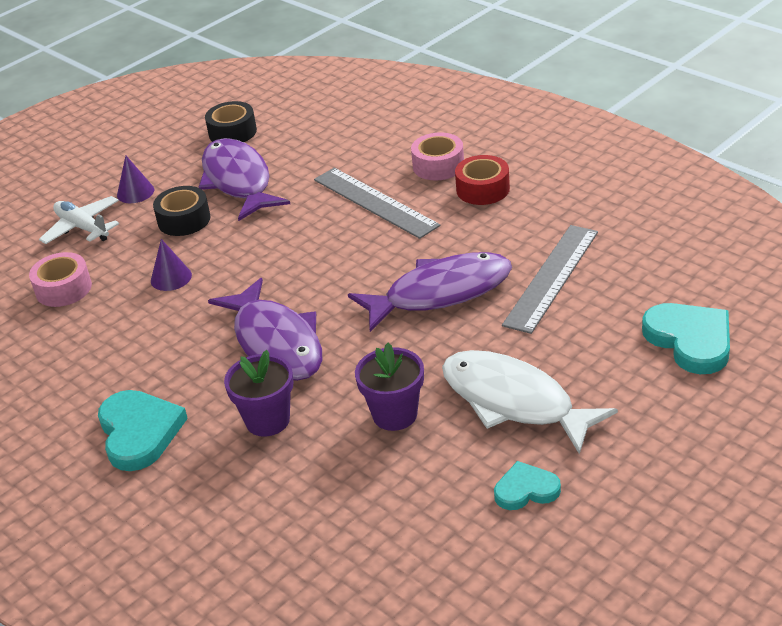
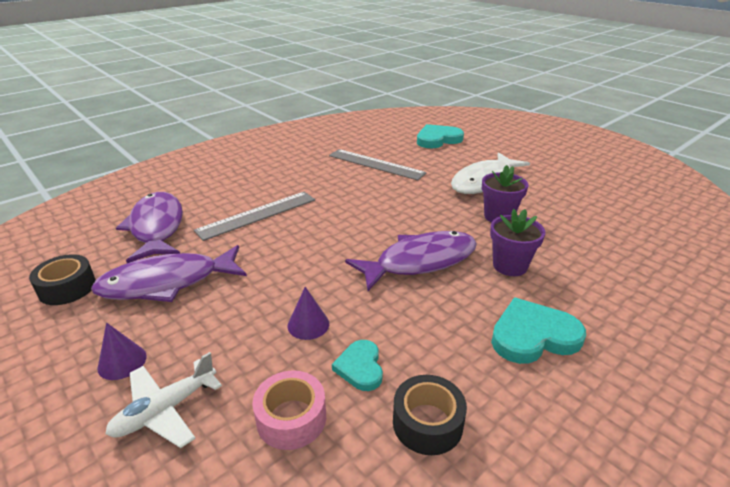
camera: 90 degrees left, 5 degrees down
black tape [153,186,211,236] -> black tape moved to [393,375,467,455]
purple fish [348,252,512,332] -> purple fish moved to [116,192,183,263]
pink tape [411,132,464,181] -> none
red tape [455,155,510,205] -> none
turquoise heart [494,461,561,510] -> turquoise heart moved to [332,340,383,391]

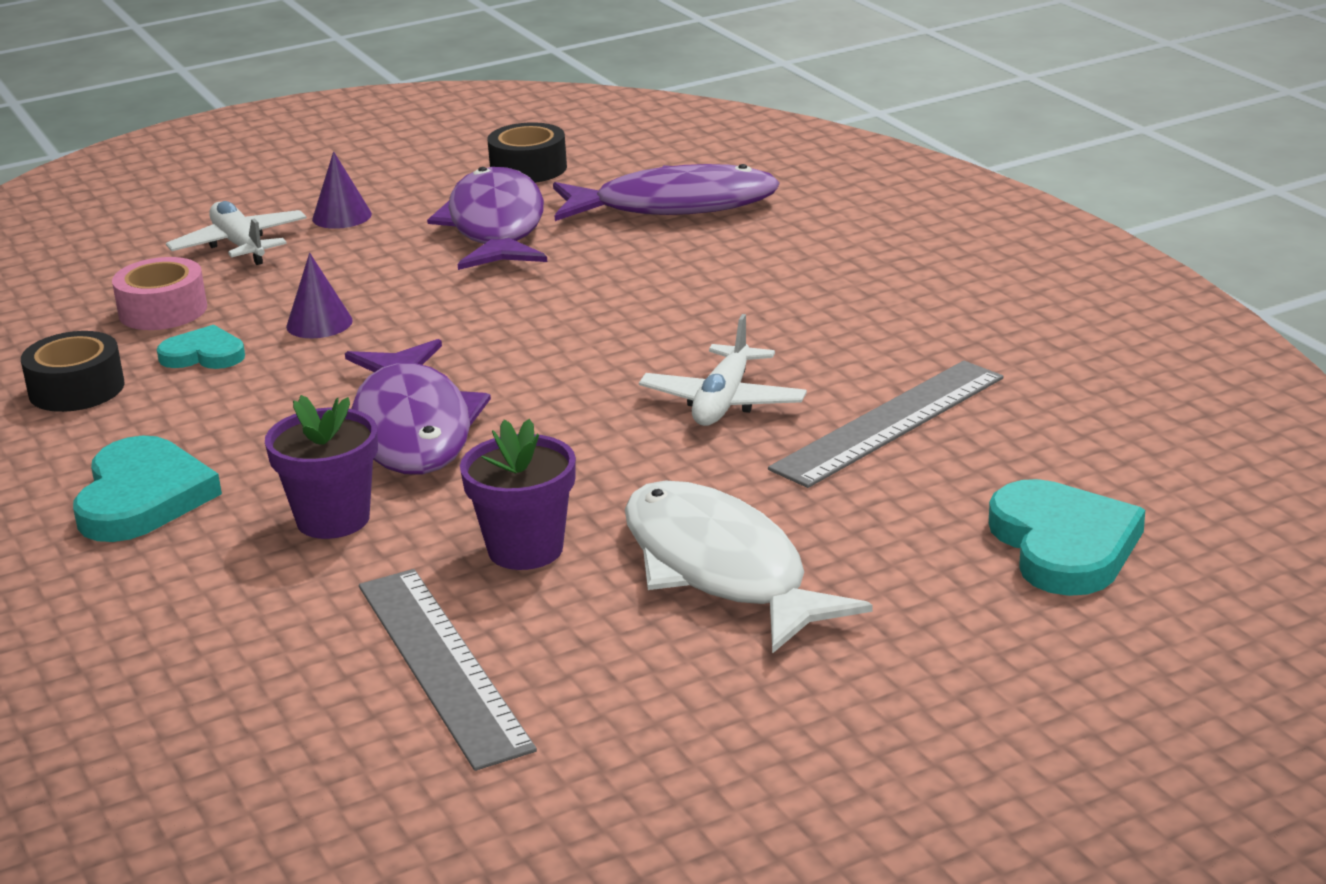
camera: 105 degrees right, 5 degrees down
grey ruler [194,192,315,241] -> grey ruler moved to [359,569,537,771]
none -> white plane [639,314,807,426]

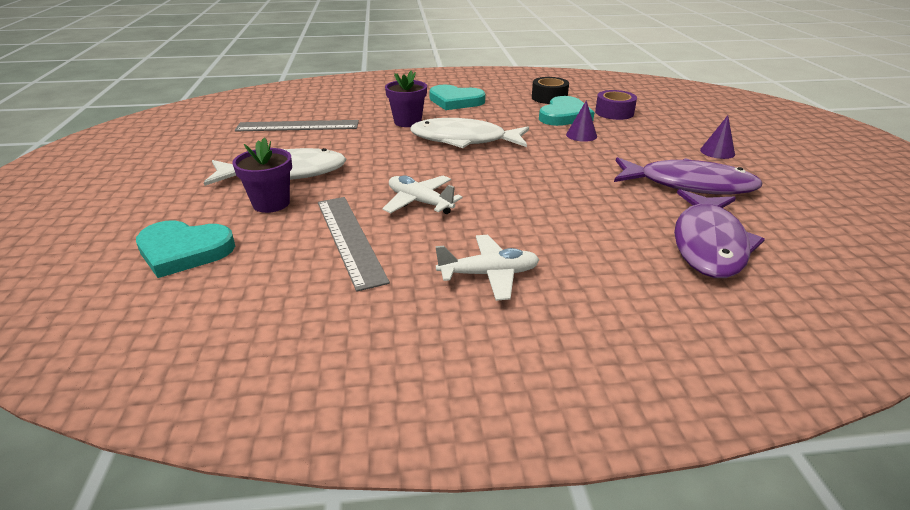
camera: 110 degrees right, 5 degrees up
pink tape [112,257,207,330] -> purple tape [595,90,637,120]
turquoise heart [157,325,245,369] -> turquoise heart [539,96,594,126], size x1.68
white plane [166,201,307,265] -> white plane moved to [435,235,540,301]
purple fish [345,339,491,474] -> white fish [410,118,529,148]
purple flower pot [460,419,576,570] -> purple flower pot moved to [232,137,292,213]
black tape [487,122,567,183] -> none

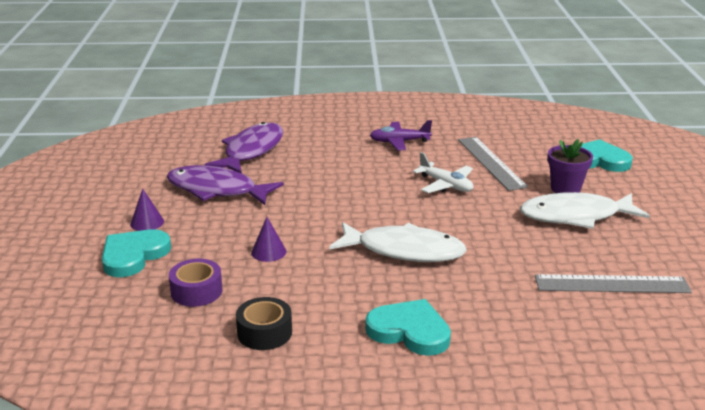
camera: 175 degrees left, 5 degrees down
purple flower pot [385,70,427,127] -> none
white plane [435,235,540,301] -> purple plane [370,120,432,150]
turquoise heart [539,96,594,126] -> turquoise heart moved to [102,229,171,277]

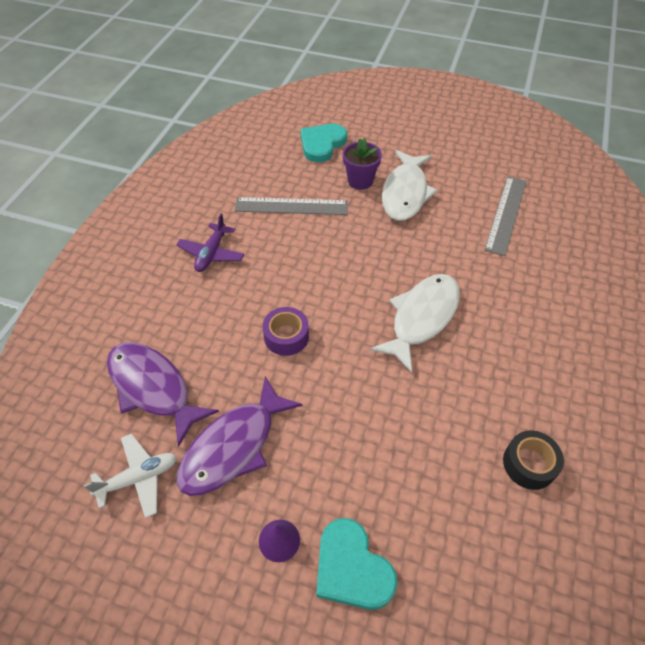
camera: 70 degrees left, 25 degrees up
purple tape [169,259,223,307] -> purple tape moved to [263,307,309,356]
purple cone [251,217,286,262] -> none
turquoise heart [365,299,451,356] -> none
white plane [413,152,473,193] -> white plane moved to [84,434,177,518]

